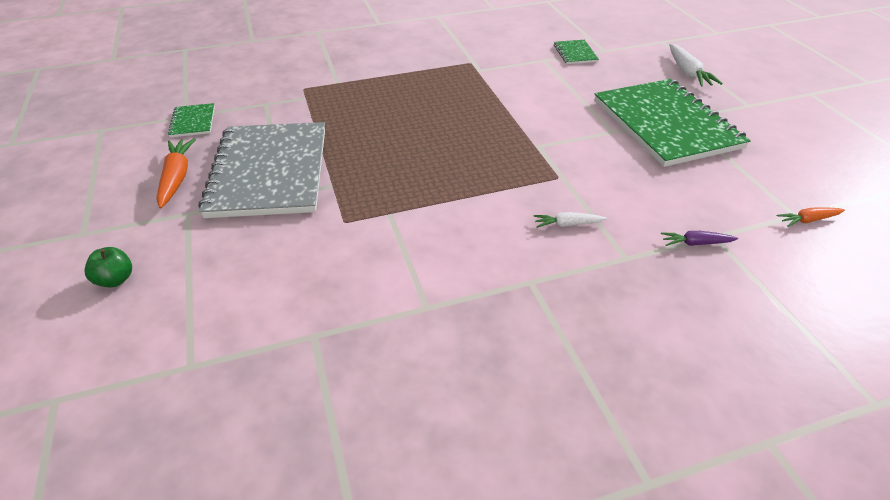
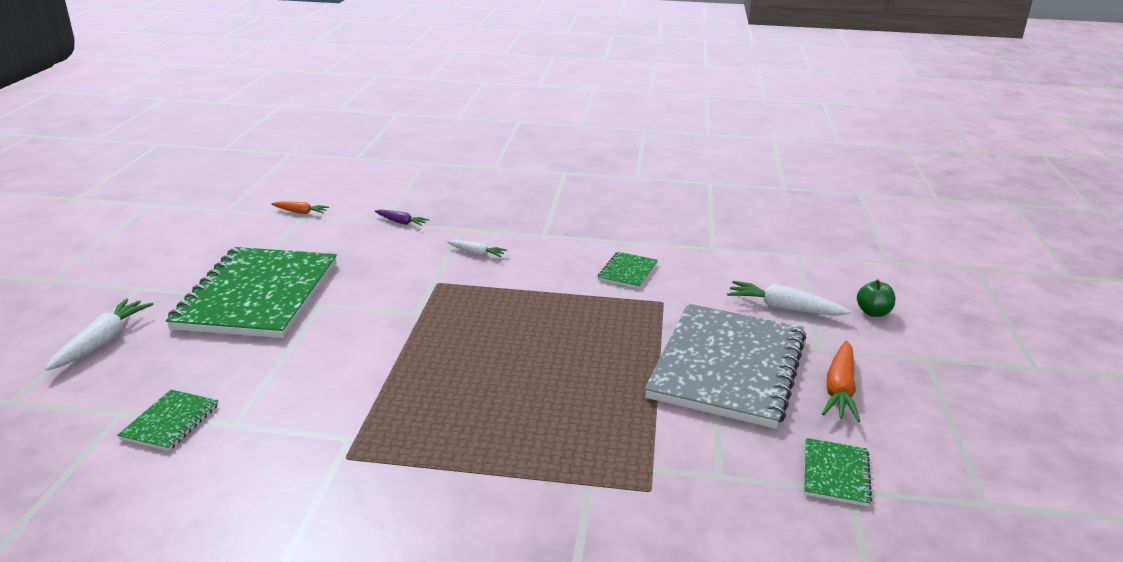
camera: 155 degrees left, 15 degrees down
none -> green notebook [598,252,658,289]
none -> white carrot [727,281,851,316]

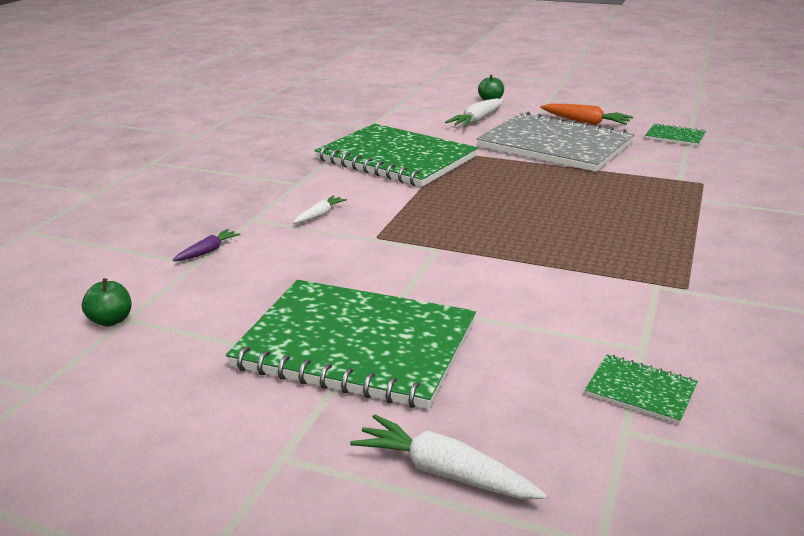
camera: 75 degrees left, 0 degrees up
orange carrot [272,202,329,214] -> green apple [82,278,131,327]
green notebook [598,252,658,289] -> green notebook [315,124,478,187], size x2.41

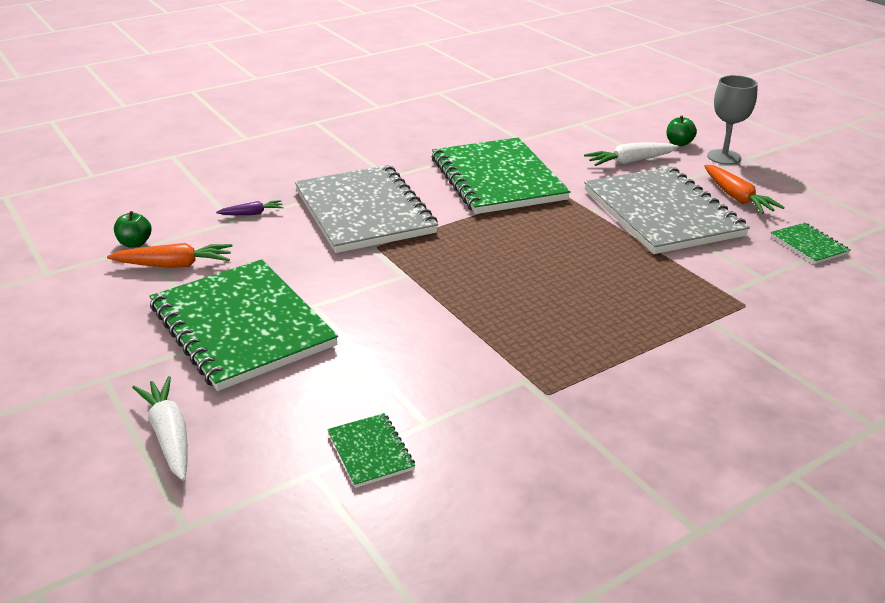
camera: 35 degrees right, 5 degrees up
white carrot [293,195,347,223] -> grey notebook [295,165,438,253]
none -> orange carrot [107,243,232,268]
none -> grey goblet [707,75,758,165]

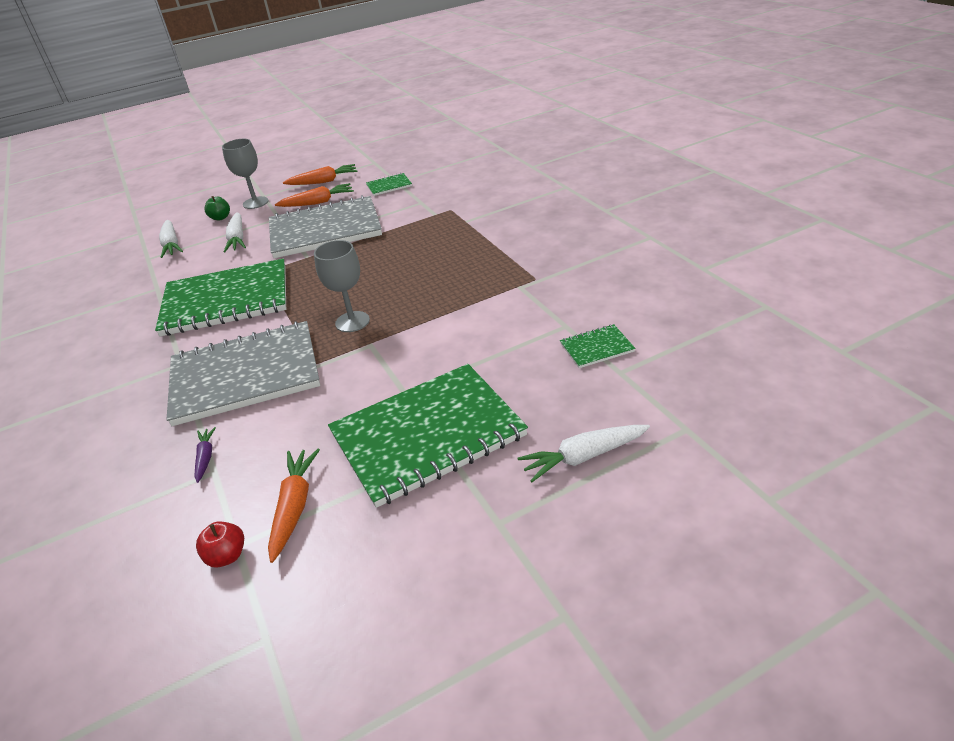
camera: 80 degrees left, 5 degrees up
green apple [114,211,151,248] -> red apple [196,522,244,567]
none -> white carrot [159,220,183,258]
none -> orange carrot [283,164,357,185]
none -> grey goblet [314,240,370,332]

